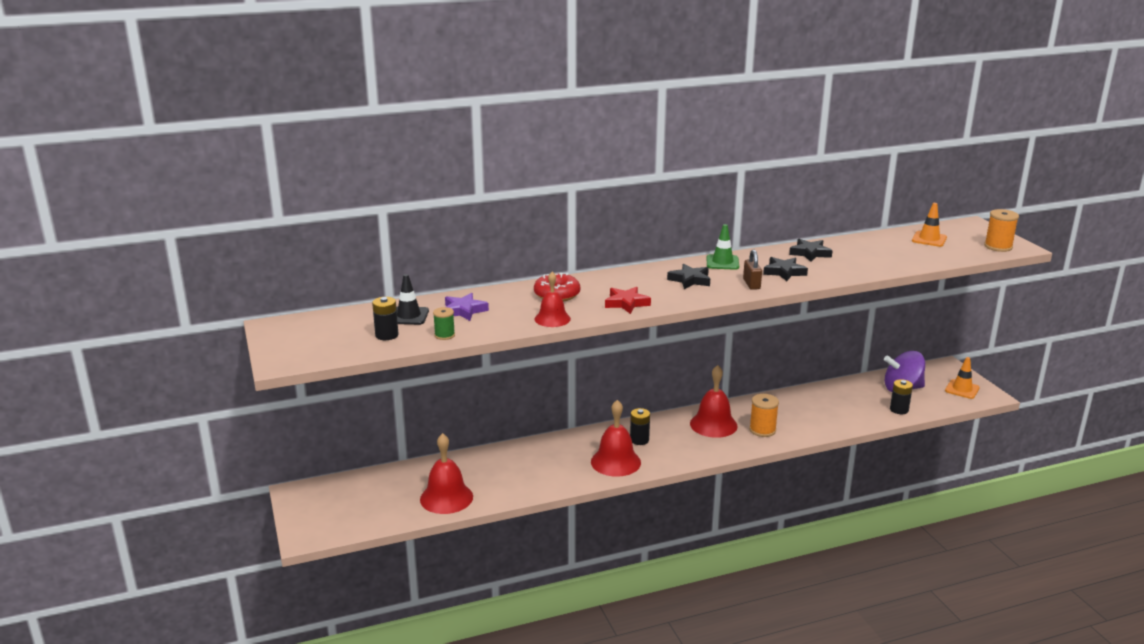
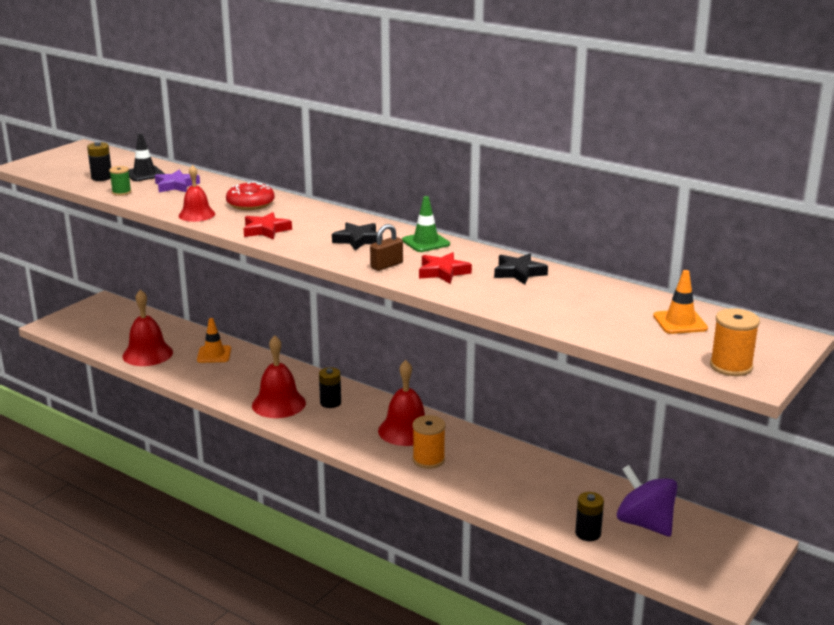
camera: 55 degrees right, 0 degrees up
black star [763,257,808,281] -> red star [419,252,472,284]
orange traffic cone [945,357,980,399] -> orange traffic cone moved to [197,318,231,363]

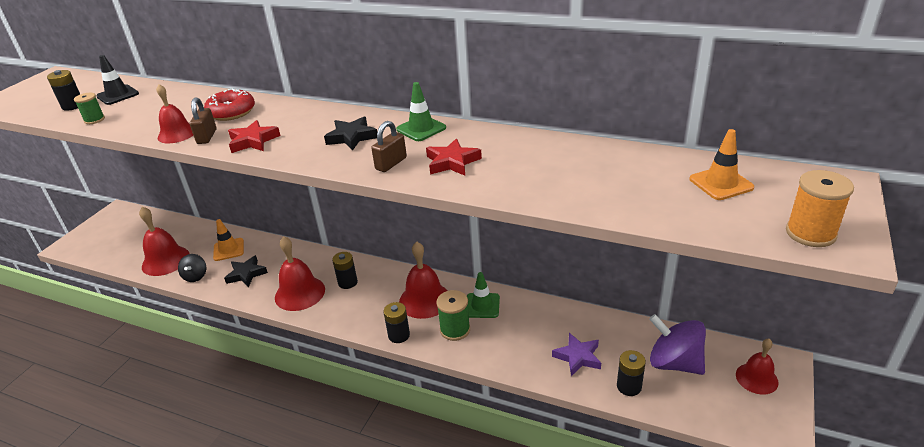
camera: 10 degrees left, 10 degrees up
purple star [155,170,200,192] -> purple star moved to [552,333,601,376]
orange spool [412,415,445,469] -> green spool [436,290,470,341]
black star [494,253,548,284] -> black star moved to [224,255,268,287]
none -> black spinning top [178,254,206,282]
none -> brown padlock [190,97,216,144]
none -> black battery [384,302,410,343]
none -> green traffic cone [467,272,500,318]
none -> red bell [736,339,779,394]

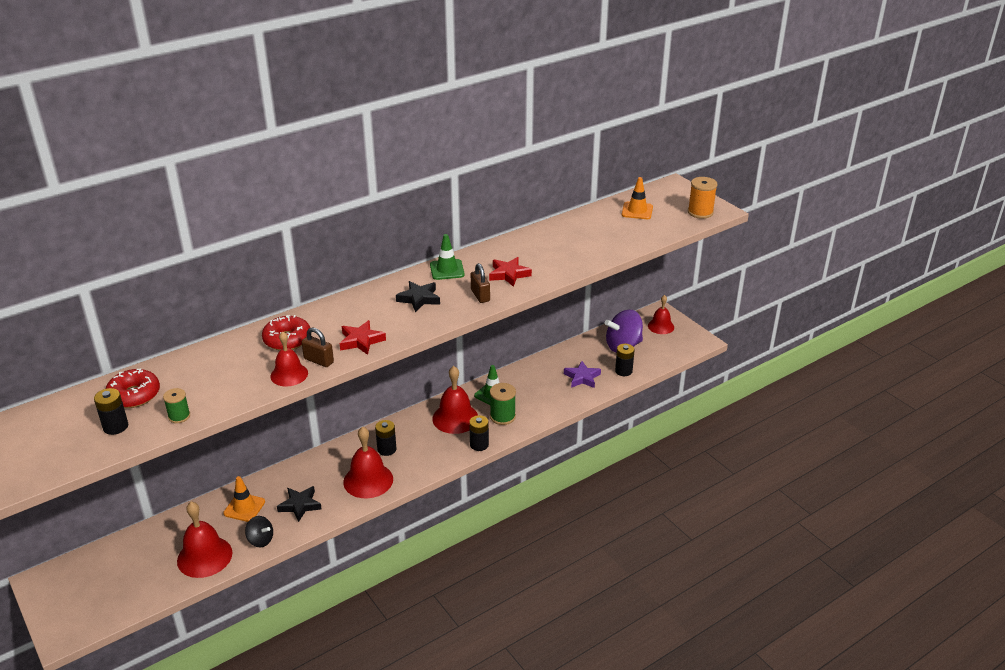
camera: 60 degrees left, 0 degrees up
black traffic cone [96,55,139,105] -> red donut [106,369,160,408]

